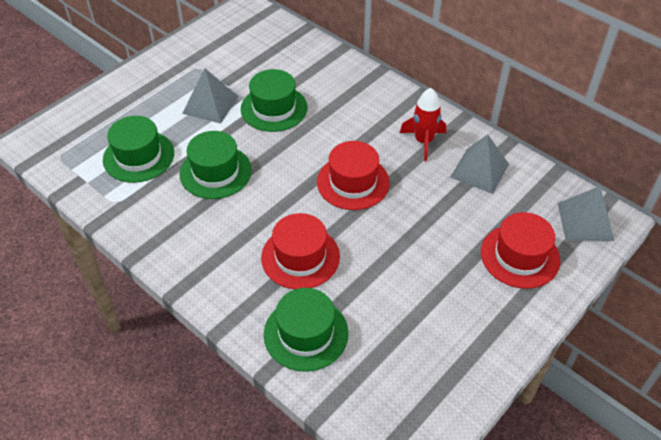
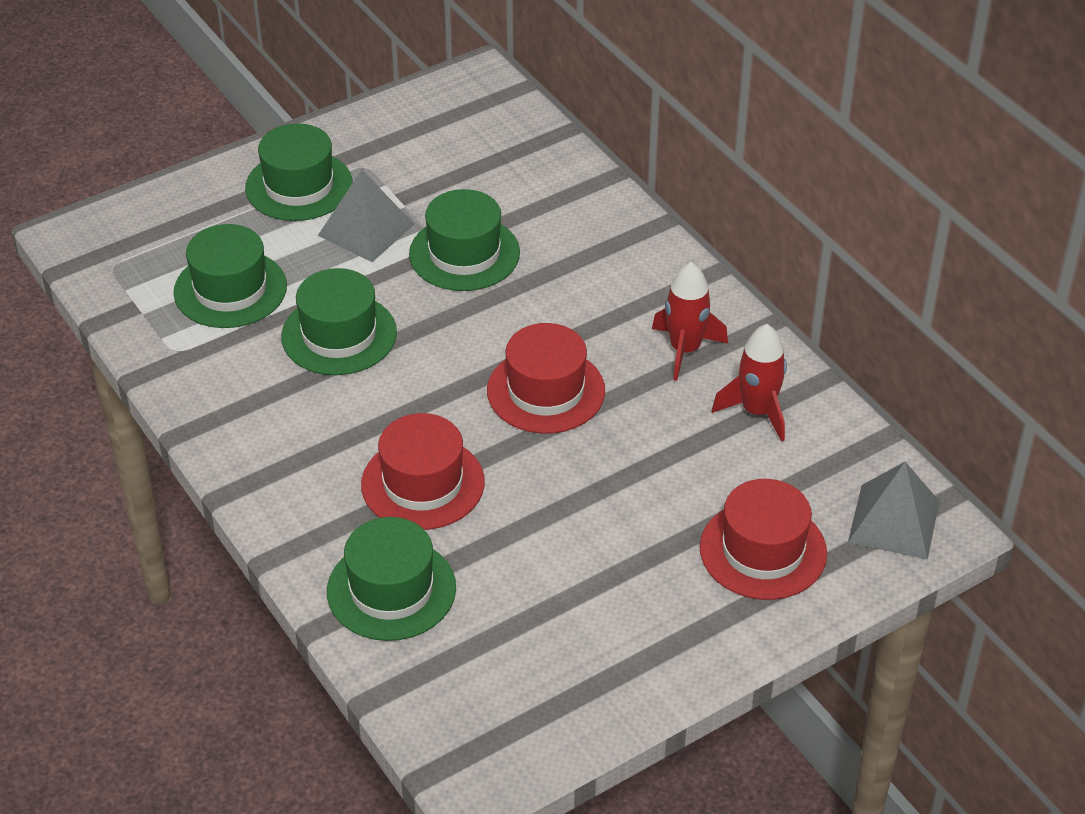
camera: 15 degrees right, 5 degrees down
grey pyramid [450,135,509,194] -> red rocket [712,324,787,442]
none -> green hat [245,123,353,221]

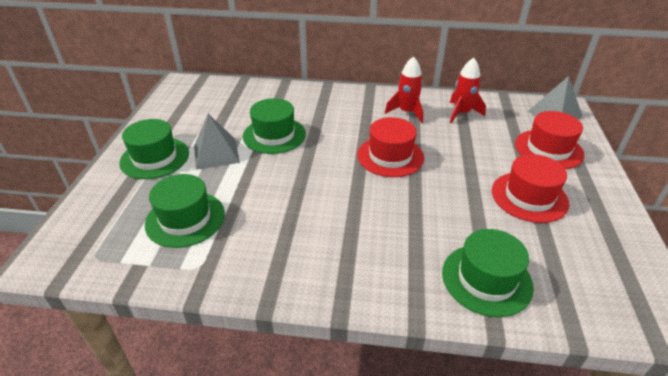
camera: 50 degrees left, 5 degrees down
green hat [281,268,397,375] -> none
red hat [361,413,485,530] -> red hat moved to [492,154,569,223]

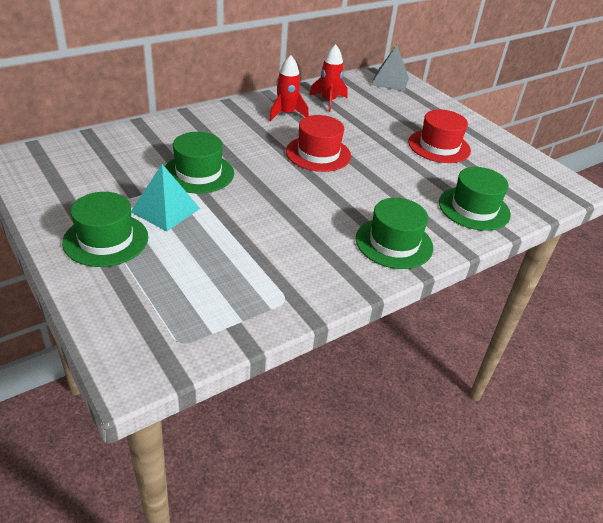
camera: 45 degrees left, 0 degrees up
green hat [145,174,225,248] -> green hat moved to [356,198,433,269]
grey pyramid [194,114,240,170] -> turquoise pyramid [131,164,200,231]
red hat [515,111,584,169] -> none

